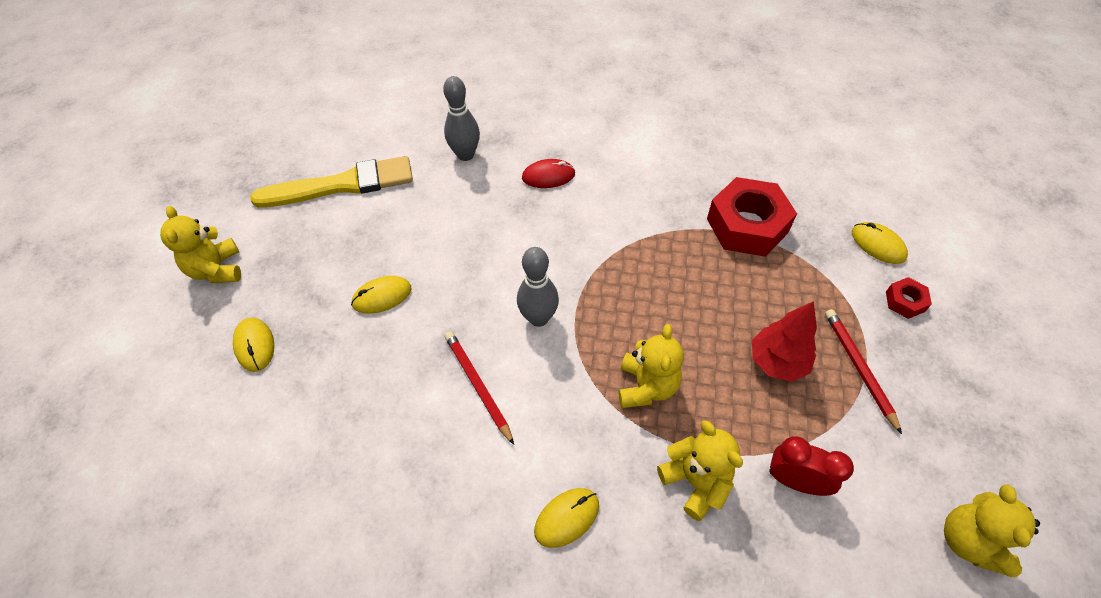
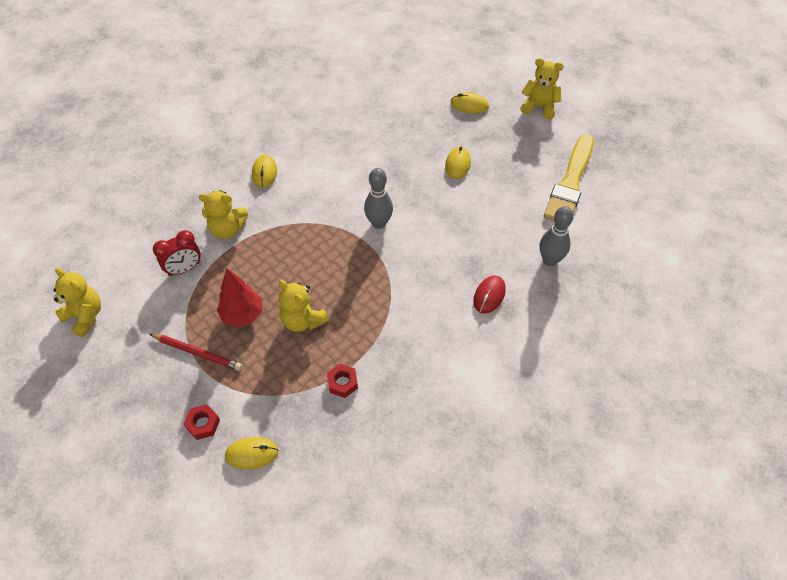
camera: 125 degrees right, 0 degrees up
red pencil [445,331,514,445] -> none
yellow teddy bear [619,324,684,408] -> yellow teddy bear moved to [279,280,329,332]
red nut [707,177,797,257] -> red nut [327,364,358,398], size x0.46

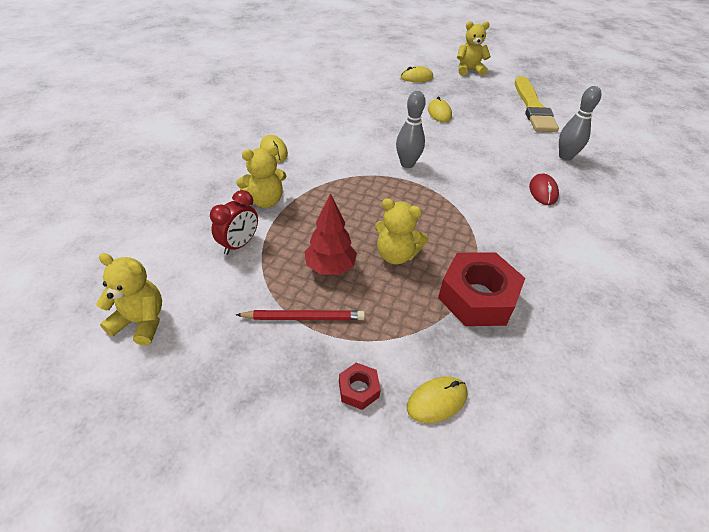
camera: 25 degrees left, 10 degrees down
red nut [327,364,358,398] -> red nut [438,252,525,326], size x2.18

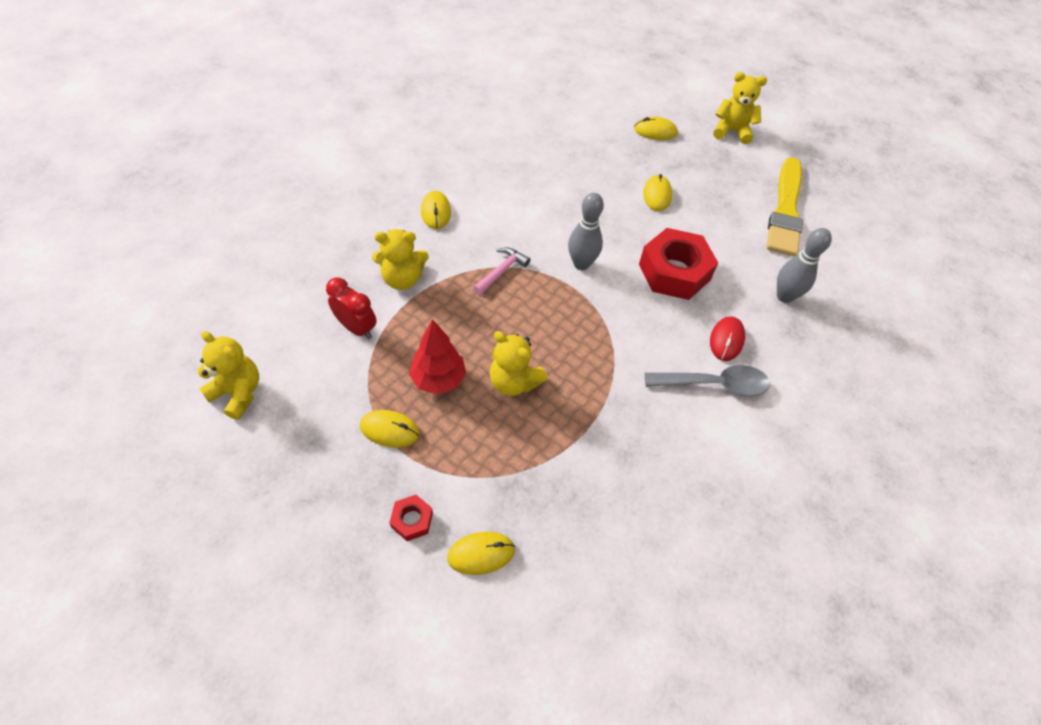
camera: 15 degrees right, 10 degrees up
red clock [210,190,258,255] -> red clock turned 105 degrees counterclockwise [326,277,377,339]
red pencil [236,310,365,320] -> yellow mouse [360,410,420,448]
red nut [438,252,525,326] -> red nut moved to [639,228,718,300]
none -> pink hammer [473,247,531,295]
none -> grey spoon [645,365,770,396]

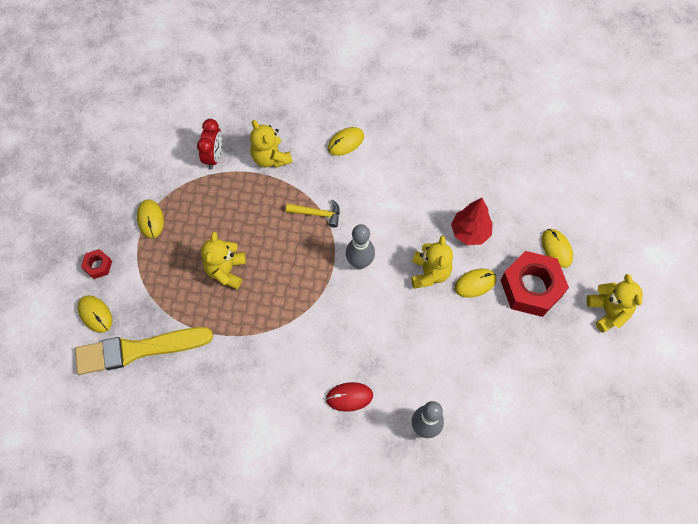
camera: 65 degrees right, 10 degrees up
yellow teddy bear [197,331,259,420] -> yellow teddy bear moved to [411,236,453,289]
red tree [409,319,466,395] -> red tree moved to [451,198,493,245]
pink hammer [473,247,531,295] -> yellow hammer [286,199,340,228]
red nut [639,228,718,300] -> red nut moved to [500,251,569,317]
grey spoon [645,365,770,396] -> none
yellow brush [766,157,803,257] -> yellow brush moved to [75,327,213,375]

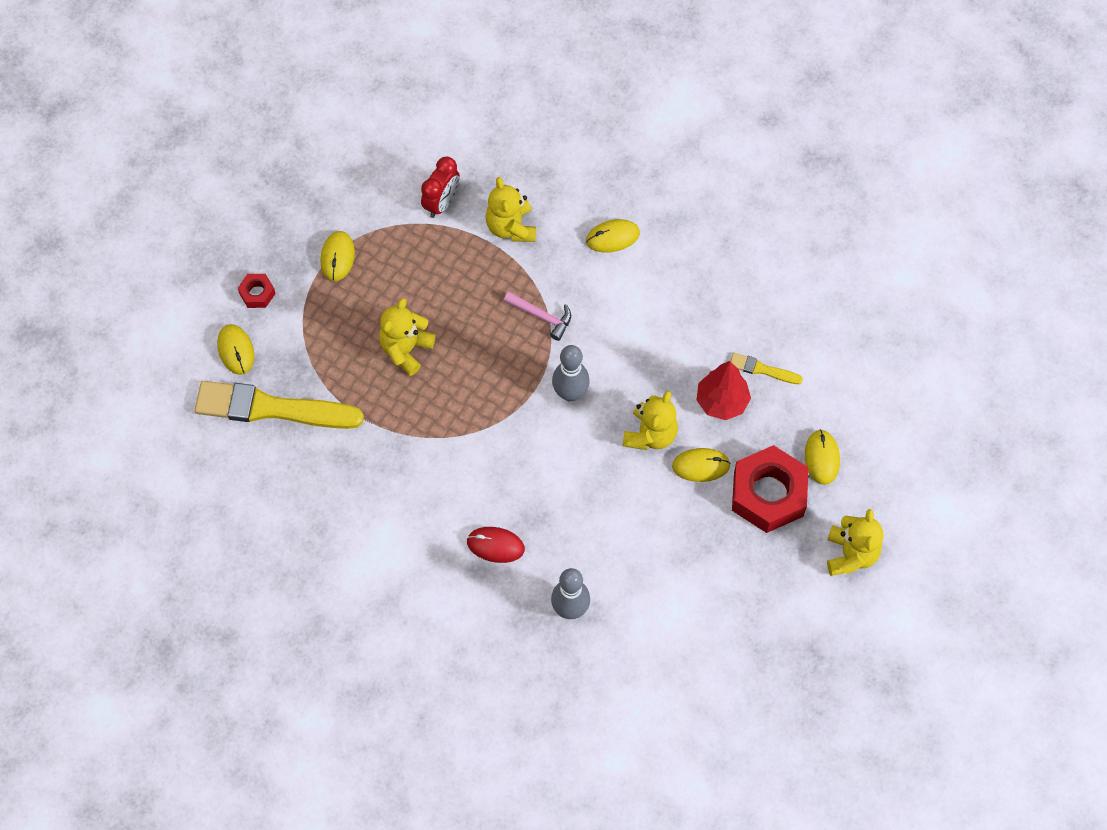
camera: 20 degrees right, 0 degrees up
yellow hammer [286,199,340,228] -> pink hammer [504,292,571,341]
none -> yellow brush [730,353,803,384]

